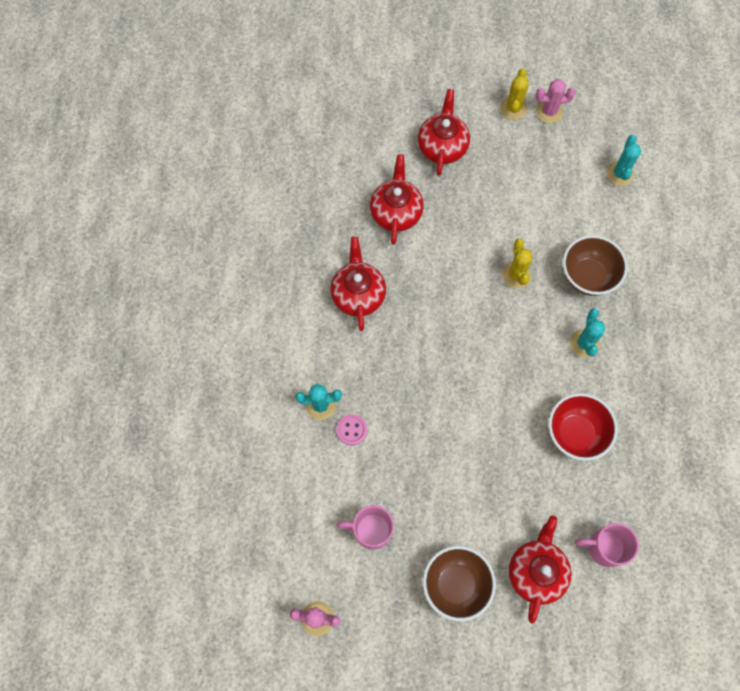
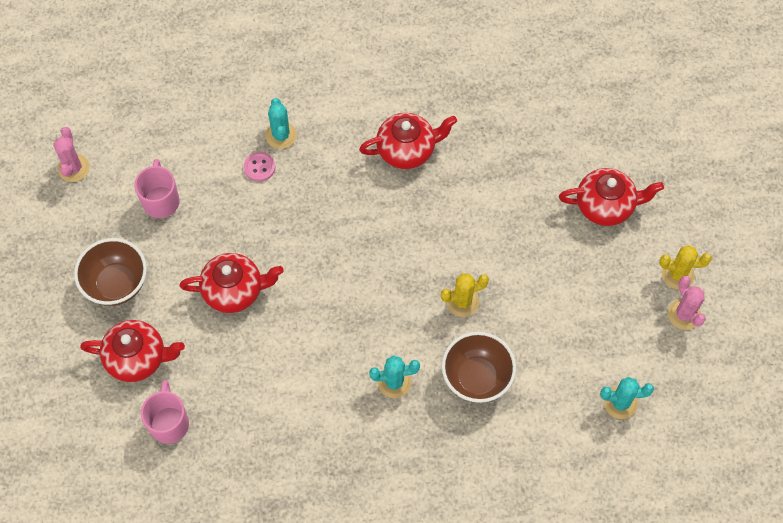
camera: 80 degrees right, 5 degrees down
red teapot [370,154,424,245] -> red teapot moved to [180,253,284,313]
red bowl [548,393,618,461] -> none

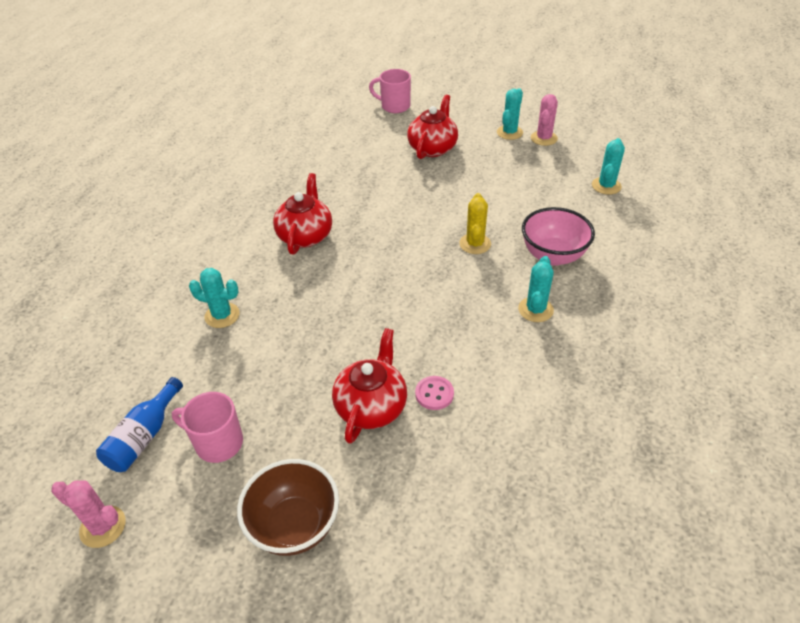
camera: 65 degrees left, 20 degrees down
red teapot [80,320,185,382] -> none
pink mug [141,380,189,444] -> pink mug moved to [369,69,411,113]
pink button [244,152,275,182] -> pink button moved to [415,376,454,410]
brown bowl [442,332,516,403] -> pink bowl [522,207,595,266]
yellow cactus [659,245,712,289] -> turquoise cactus [497,88,523,140]
pink cactus [668,276,706,330] -> pink cactus turned 75 degrees counterclockwise [531,94,558,146]
none -> blue bottle [96,377,183,472]

